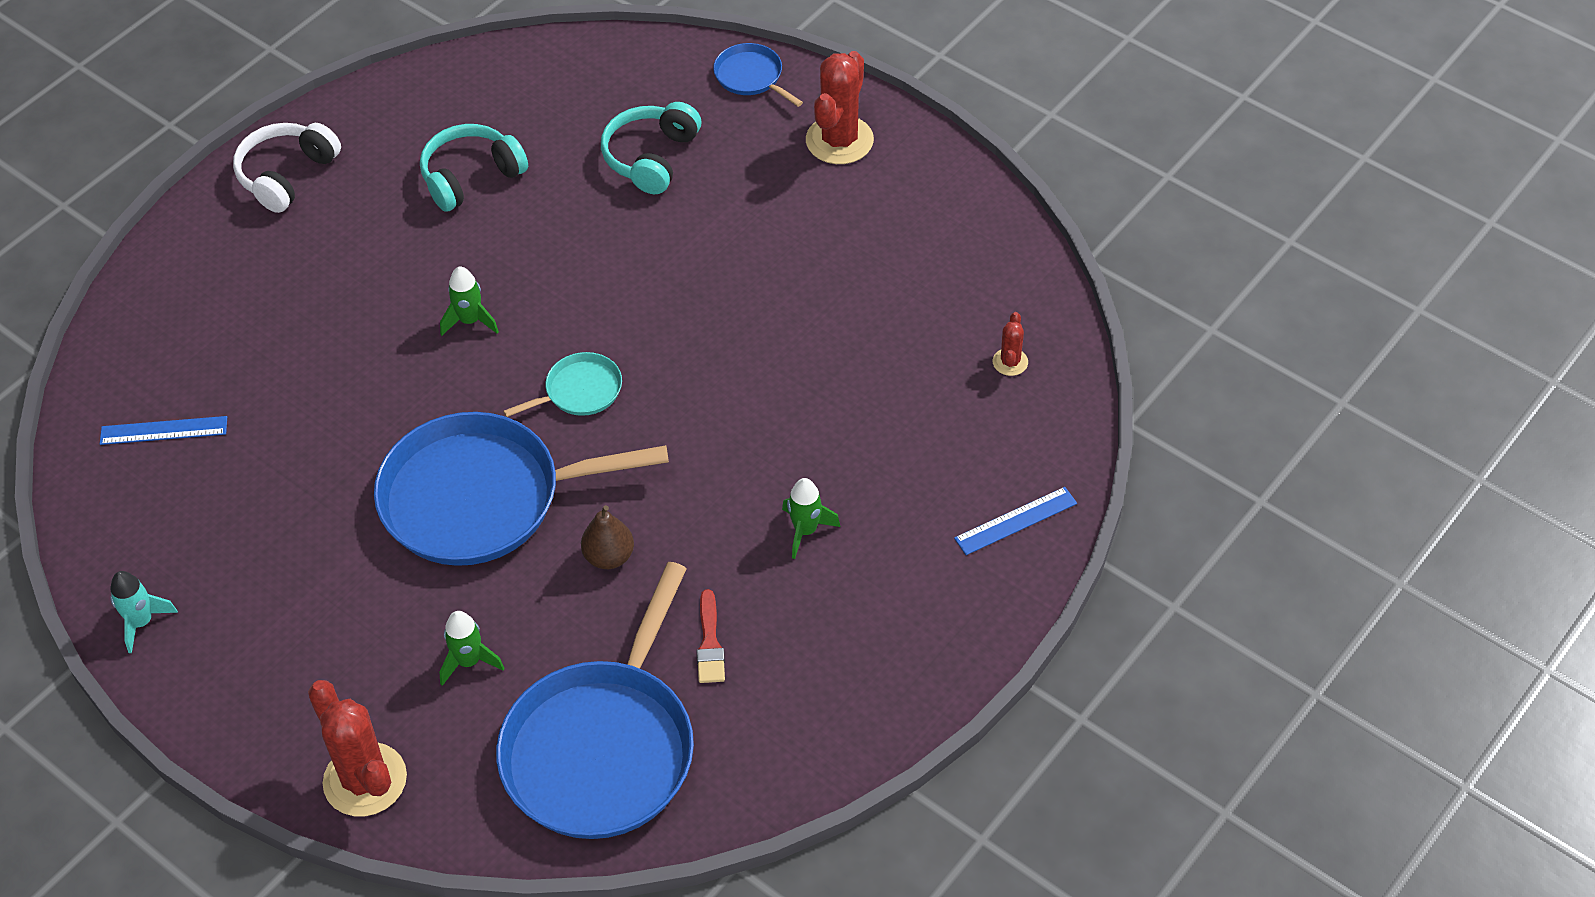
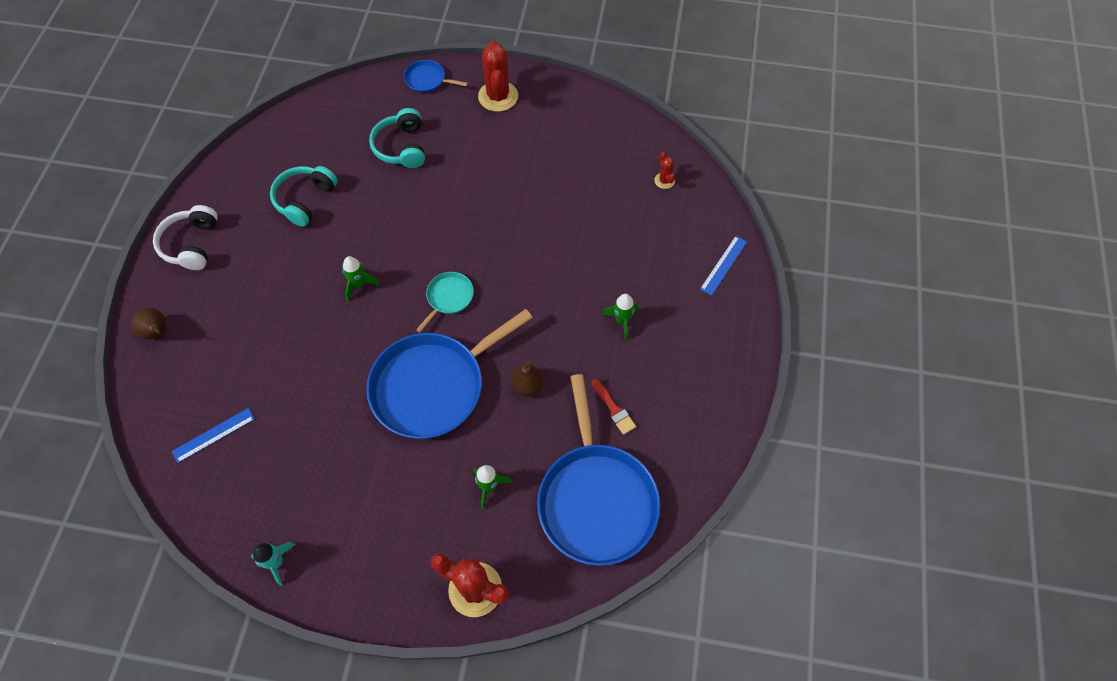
camera: 30 degrees left, 10 degrees up
none -> brown pear [131,308,166,340]

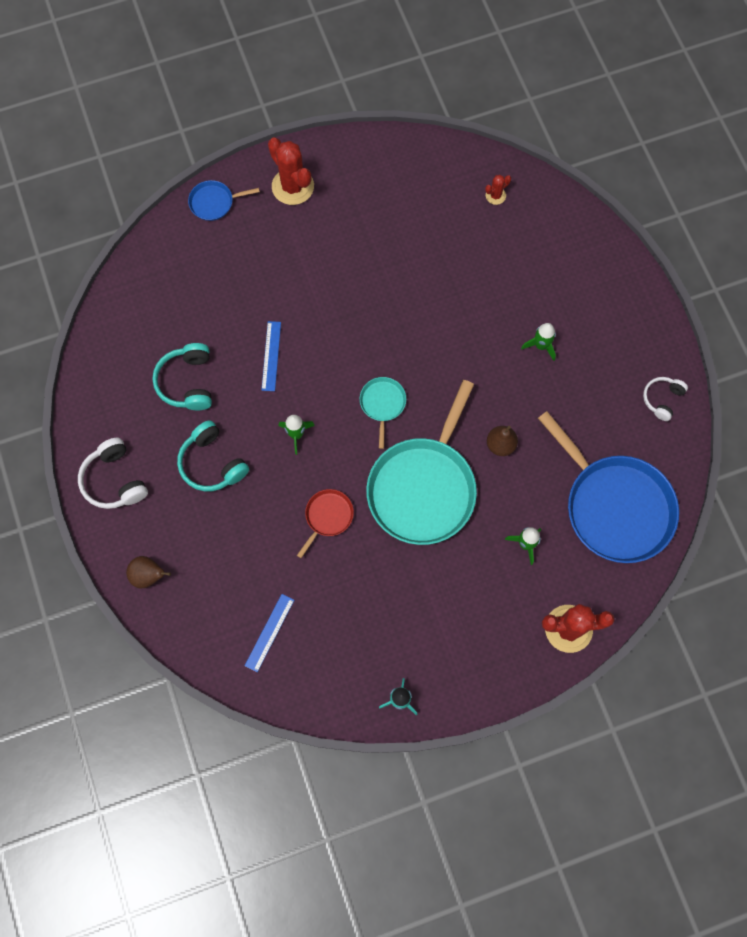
camera: 30 degrees left, 10 degrees up
blue pan [366,309,533,439] -> turquoise pan [366,380,477,545]
turquoise headphones [369,108,425,168] -> turquoise headphones moved to [177,420,249,491]
red brush [591,379,636,435] -> none
red cactus [654,152,675,189] -> red cactus turned 75 degrees counterclockwise [485,175,511,205]
blue ruler [700,236,747,296] -> blue ruler moved to [261,321,281,391]
none -> red pan [297,489,354,558]
none -> white headphones [643,377,688,421]

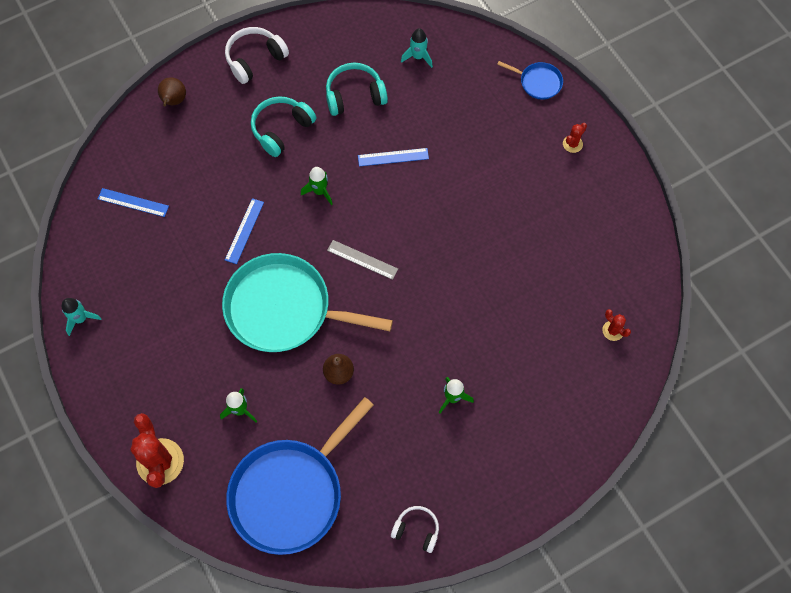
camera: 80 degrees right, 5 degrees down
blue pan [188,180,260,221] -> blue pan turned 135 degrees clockwise [497,61,563,100]
red cactus [268,138,314,205] -> red cactus [563,123,587,153], size x0.48
red pan [297,489,354,558] -> blue ruler [225,198,264,264]
turquoise pan [360,377,406,449] -> grey ruler [327,240,398,280]
none -> turquoise rocket [401,28,433,68]

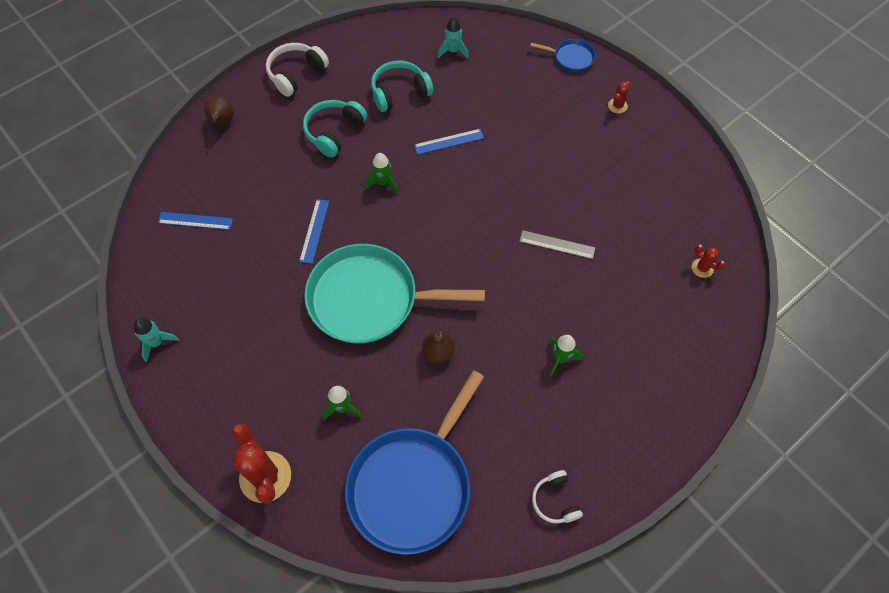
camera: 10 degrees left, 5 degrees down
grey ruler [327,240,398,280] -> grey ruler moved to [519,230,595,259]
white headphones [391,506,439,553] -> white headphones turned 120 degrees counterclockwise [532,470,583,523]

